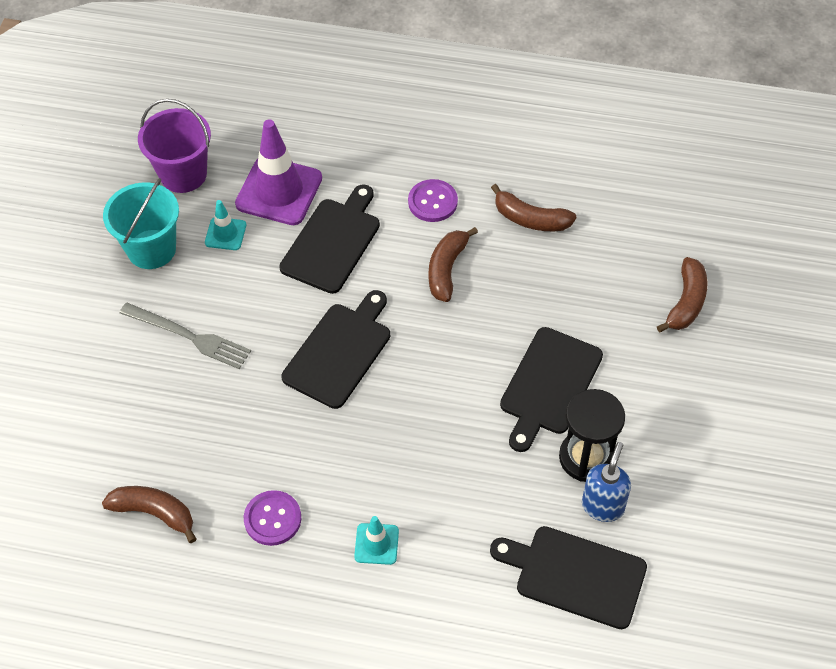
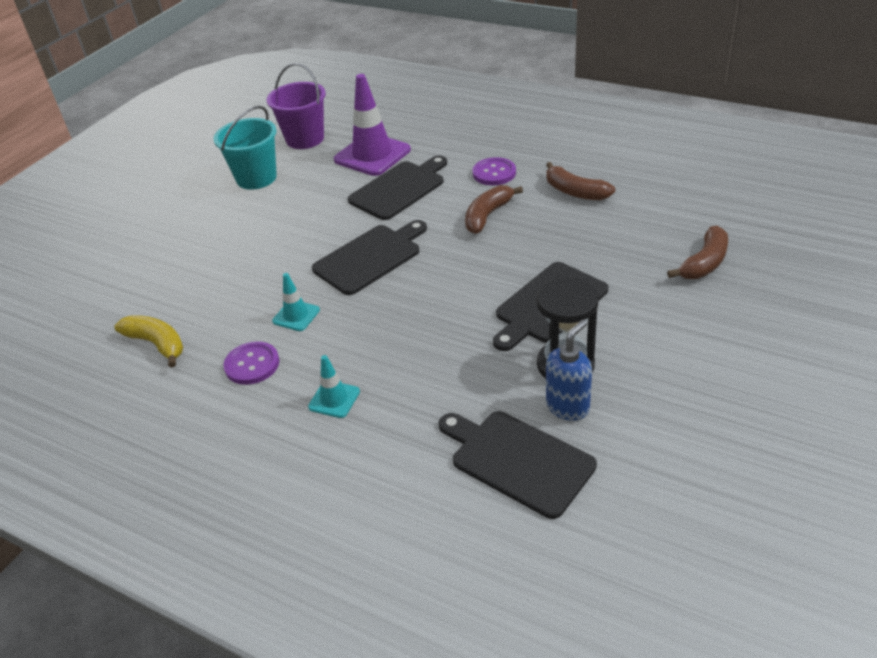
camera: 20 degrees right, 15 degrees down
brown banana [102,486,196,543] -> yellow banana [114,315,183,368]
grey fork [120,303,251,369] -> none
turquoise traffic cone [205,200,246,250] -> turquoise traffic cone moved to [272,273,320,331]

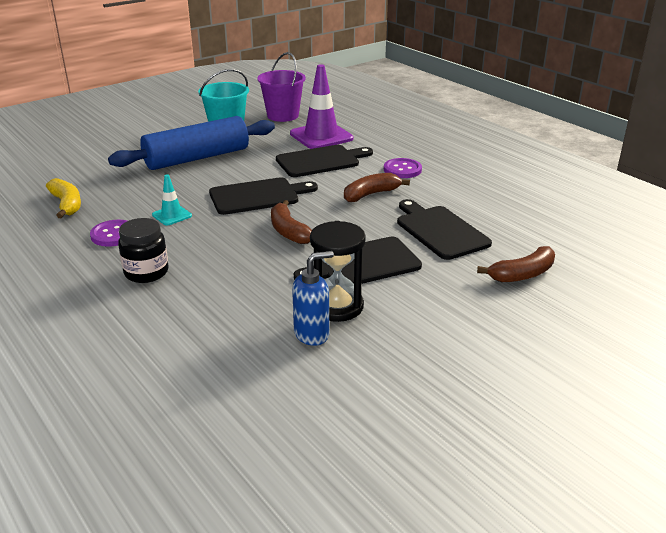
camera: 20 degrees right, 10 degrees down
turquoise traffic cone [308,355,360,418] -> black jar [118,218,168,283]
black cutting board [438,411,597,519] -> black cutting board moved to [397,199,492,260]
brown banana [546,162,615,200] -> brown banana moved to [271,200,312,244]
none -> blue rolling pin [108,116,275,170]

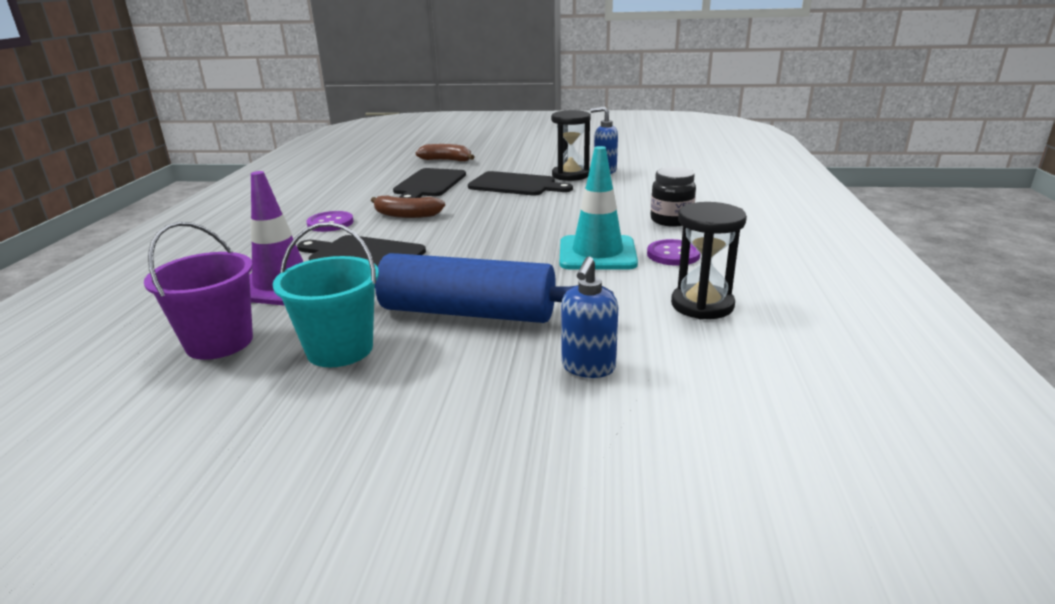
camera: 135 degrees left, 5 degrees down
yellow banana [46,178,81,218] -> black hourglass [671,202,747,319]
turquoise traffic cone [152,174,192,225] -> turquoise traffic cone [560,146,638,270], size x2.00
black cutting board [209,177,318,215] -> none
brown banana [271,200,312,244] -> none
none -> blue soap dispenser [561,256,618,378]

